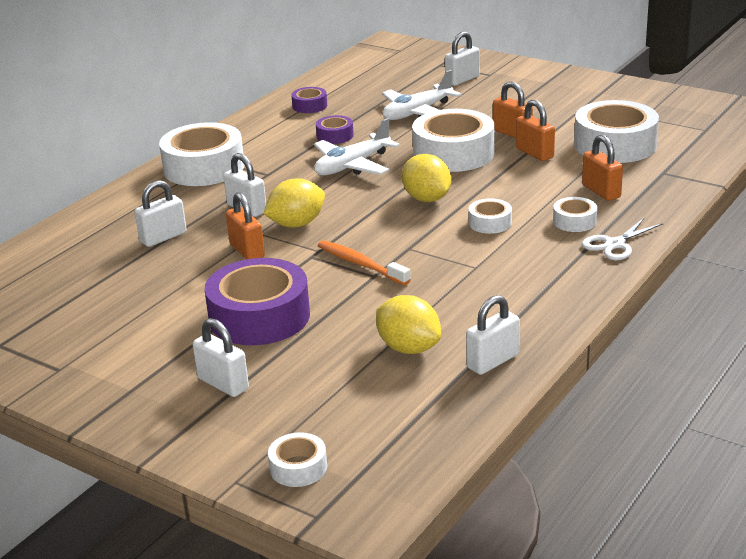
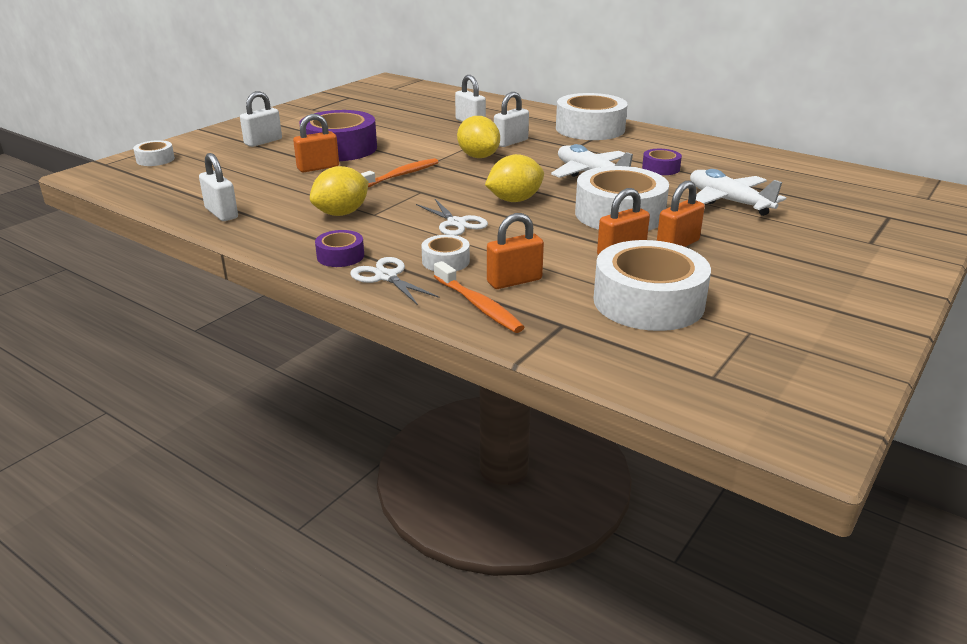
camera: 90 degrees right, 0 degrees up
orange padlock [226,192,265,259] -> orange padlock moved to [293,114,339,172]
purple tape [291,87,327,113] -> purple tape moved to [315,230,364,267]
yellow lemon [376,295,441,354] -> yellow lemon moved to [310,166,369,216]
white padlock [445,31,480,86] -> none
white tape [469,198,512,234] -> white scissors [416,199,488,236]
none -> orange toothbrush [434,261,524,333]

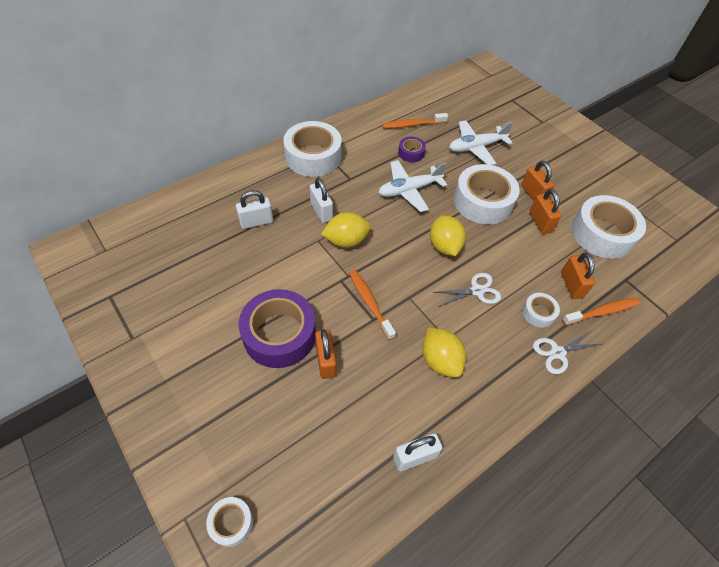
camera: 75 degrees left, 25 degrees up
white padlock [240,91,282,147] -> none
purple tape [315,230,364,267] -> none
none -> orange toothbrush [382,113,448,129]

